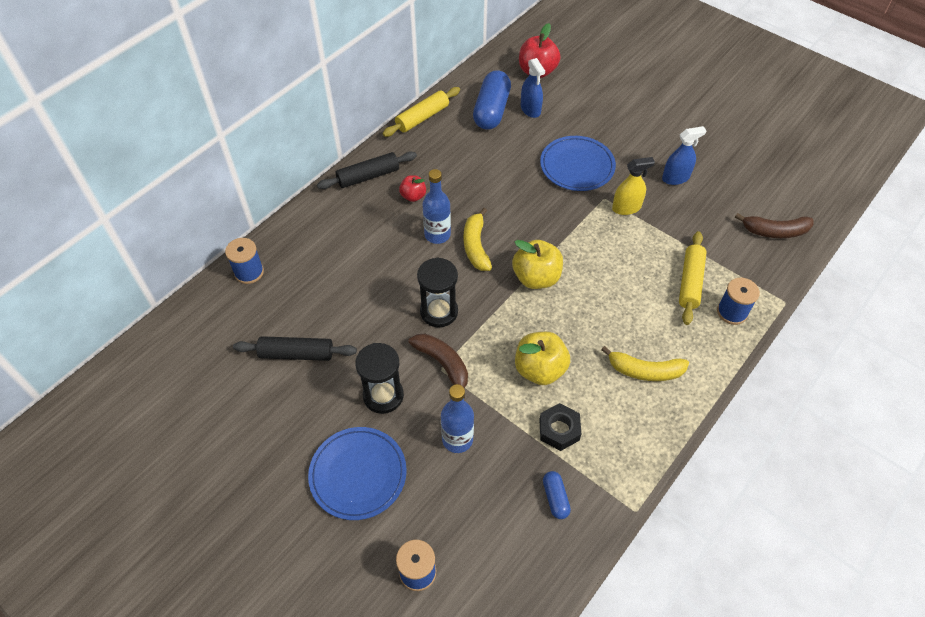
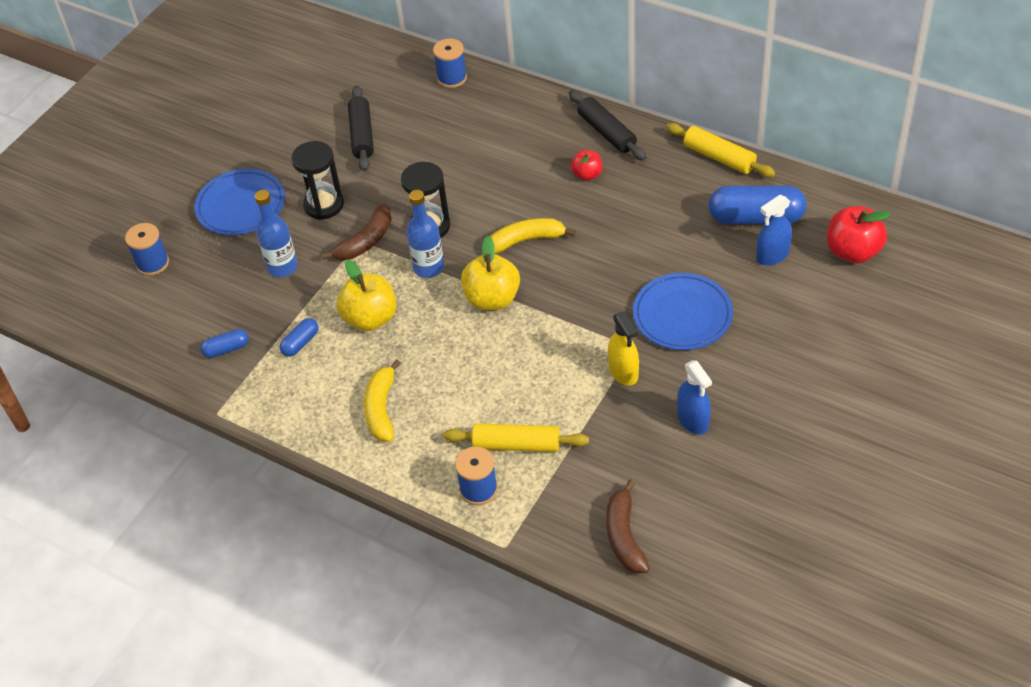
camera: 85 degrees right, 5 degrees down
blue bottle [422,169,451,244] -> blue bottle moved to [407,190,444,278]
black nut [539,403,581,451] -> blue capsule [280,318,319,357]

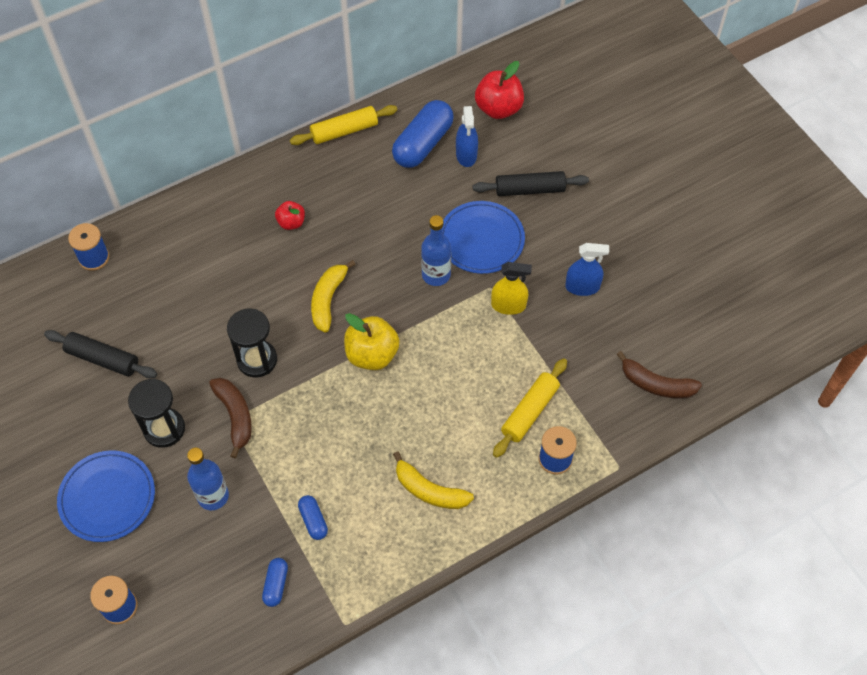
camera: 65 degrees left, 10 degrees up
yellow apple [337,260,396,331] -> none
blue bottle [407,190,444,278] -> blue bottle moved to [421,215,451,286]
black rolling pin [569,90,647,161] -> black rolling pin moved to [473,171,589,196]

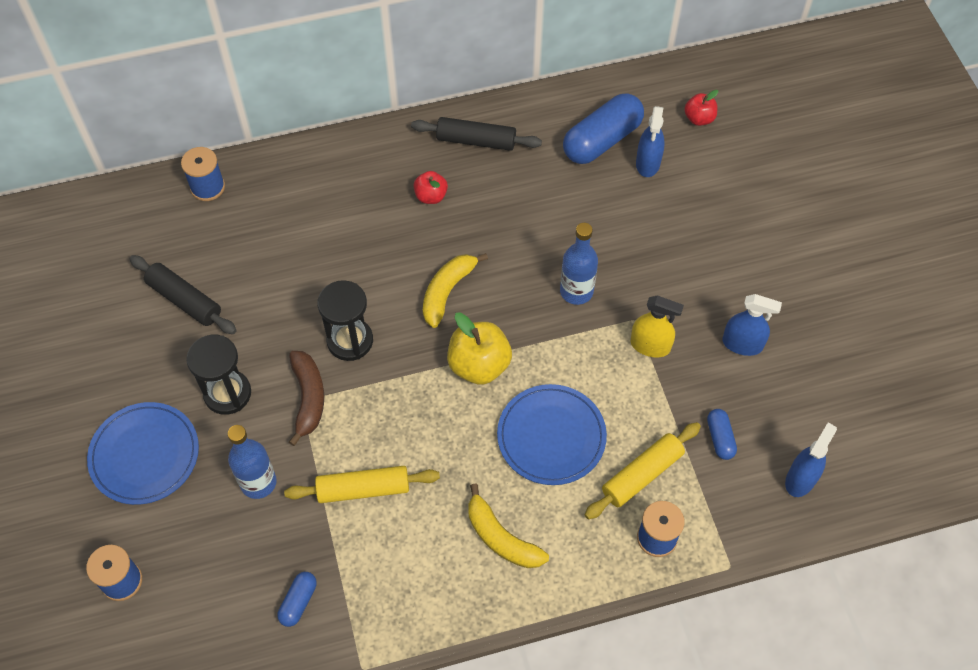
camera: 15 degrees right, 0 degrees up
yellow rolling pin [290,105,397,145] -> yellow rolling pin moved to [284,466,440,503]
blue capsule [298,495,328,540] -> blue capsule moved to [707,409,737,460]
blue plate [442,201,525,274] -> blue plate moved to [497,384,607,485]
black rolling pin [473,171,589,196] -> black rolling pin moved to [411,117,542,151]
red apple [475,61,524,119] -> red apple [684,90,718,126], size x0.58
brown banana [617,351,702,398] -> blue spray bottle [785,423,837,497]

